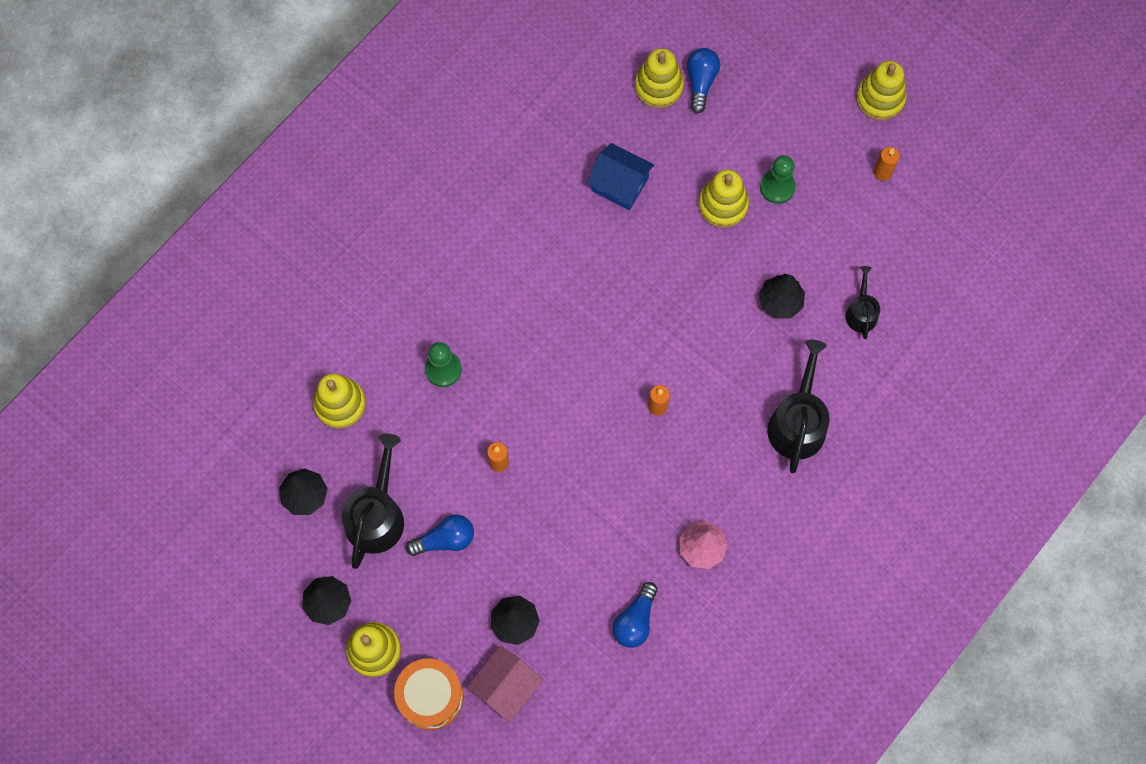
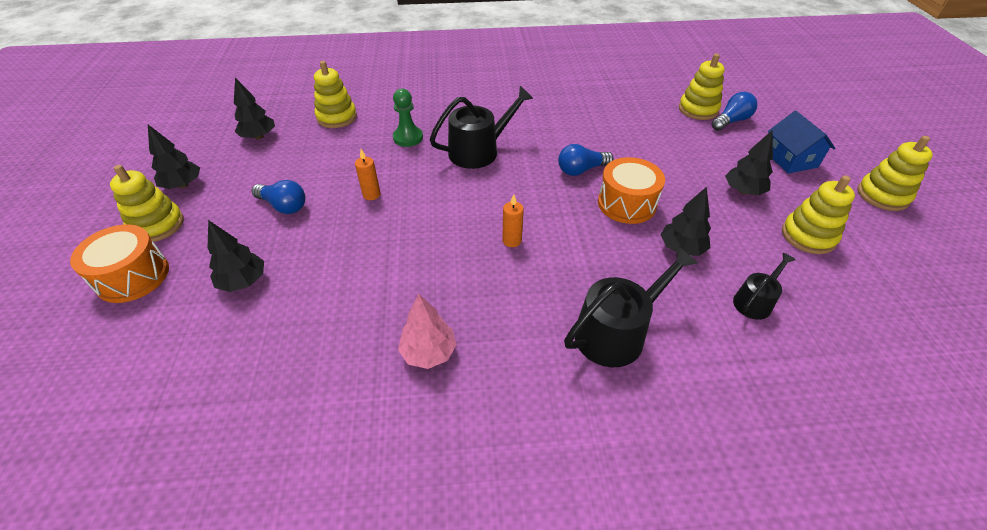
camera: 45 degrees right, 25 degrees down
black watering can [342,433,404,569] -> black watering can moved to [430,86,533,169]
pink house [466,646,543,723] -> none
blue house [587,143,654,210] -> blue house moved to [768,111,835,174]
blue light bulb [613,582,658,648] -> blue light bulb moved to [558,144,614,176]
yellow stacking toy [698,170,749,228] -> yellow stacking toy moved to [782,175,855,254]
green pawn [760,155,796,204] -> black tree [725,130,773,195]
orange candle [874,147,900,181] -> none
none -> orange drum [598,157,665,224]

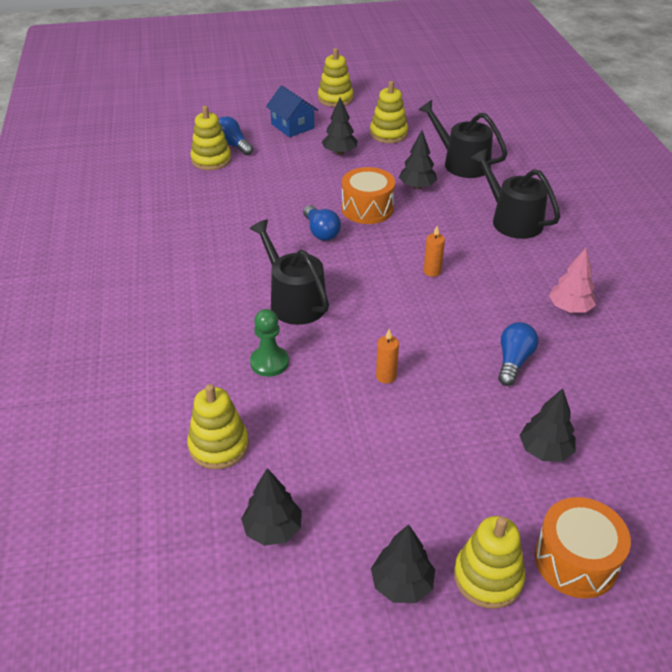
camera: 95 degrees left, 5 degrees down
blue light bulb [252,180,305,214] -> blue light bulb moved to [498,322,539,386]
black watering can [733,253,795,320] -> black watering can [419,100,507,178], size x1.79
blue house [768,111,835,174] -> blue house turned 75 degrees clockwise [266,85,318,137]

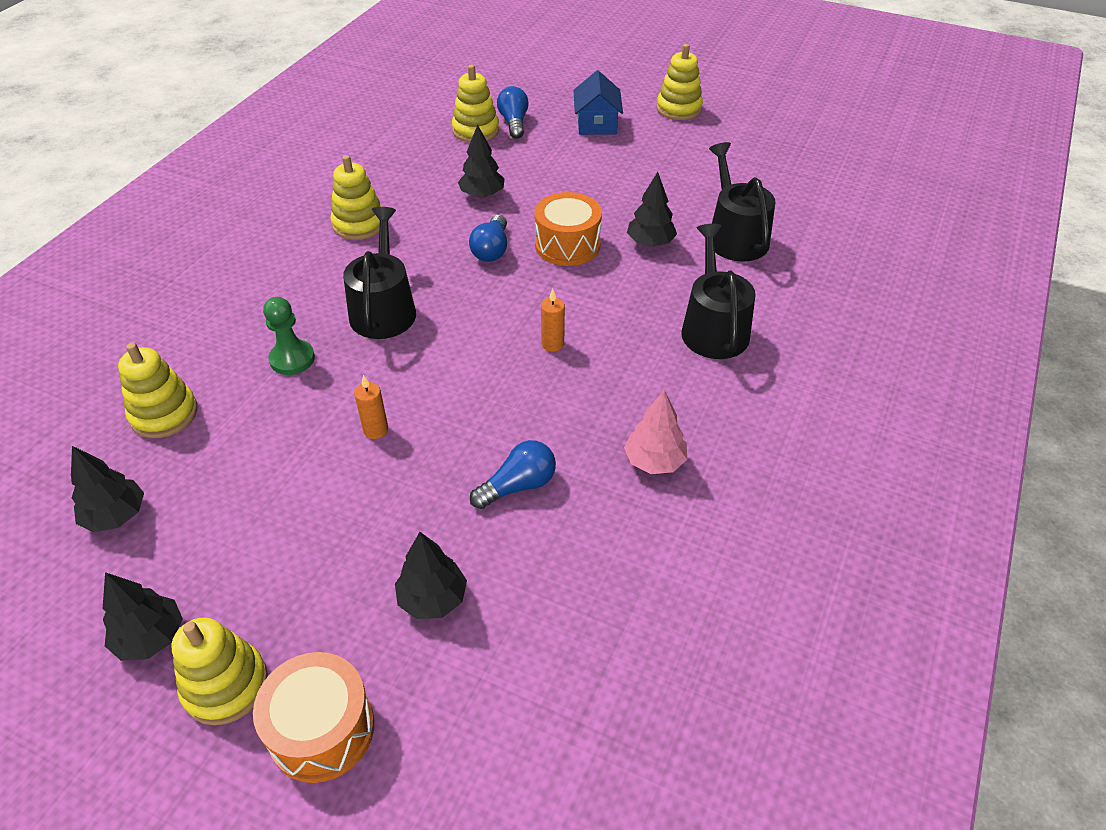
camera: 35 degrees right, 5 degrees up
black tree [322,98,358,155] -> black tree moved to [458,124,505,198]
yellow stacking toy [370,81,408,143] -> yellow stacking toy moved to [331,155,382,240]

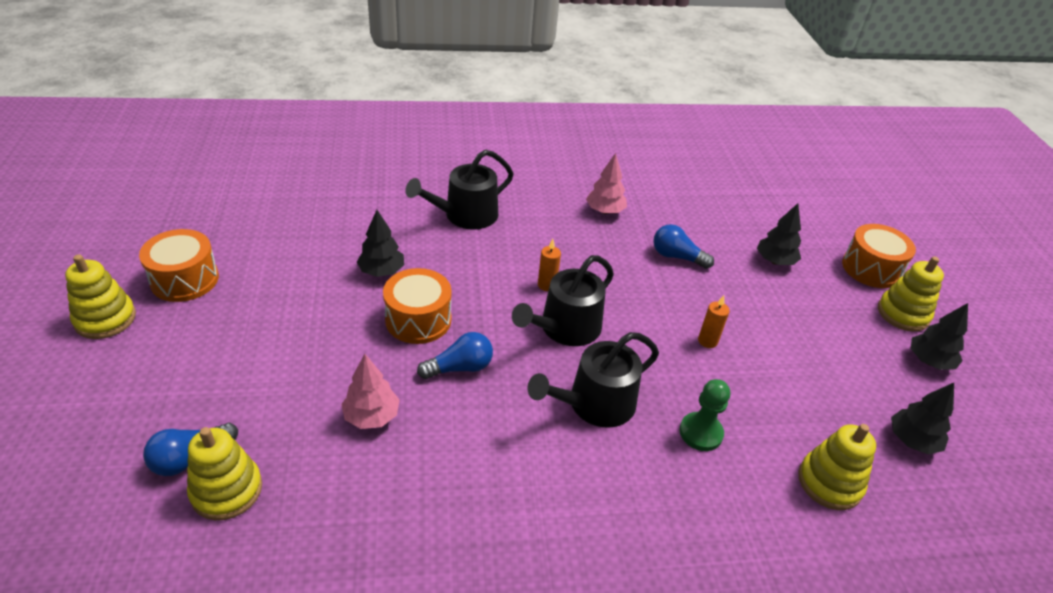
camera: 125 degrees left, 5 degrees down
yellow stacking toy [331,155,382,240] -> none
black tree [458,124,505,198] -> pink tree [341,354,400,429]
blue house [573,70,623,135] -> none
black watering can [709,142,775,262] -> black watering can moved to [512,255,614,346]
none -> orange drum [139,229,219,302]

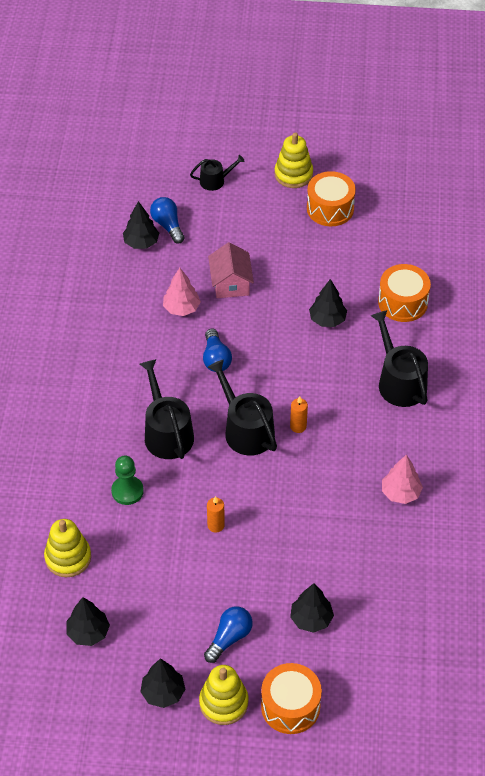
camera: 105 degrees right, 10 degrees up
yellow stacking toy [187,427,262,520] -> black tree [123,201,159,249]
orange drum [383,268,452,344] -> orange drum moved to [378,264,431,322]
blue light bulb [653,224,714,269] -> blue light bulb moved to [204,607,253,663]
none -> black watering can [190,155,245,191]
none -> pink house [208,242,254,298]

